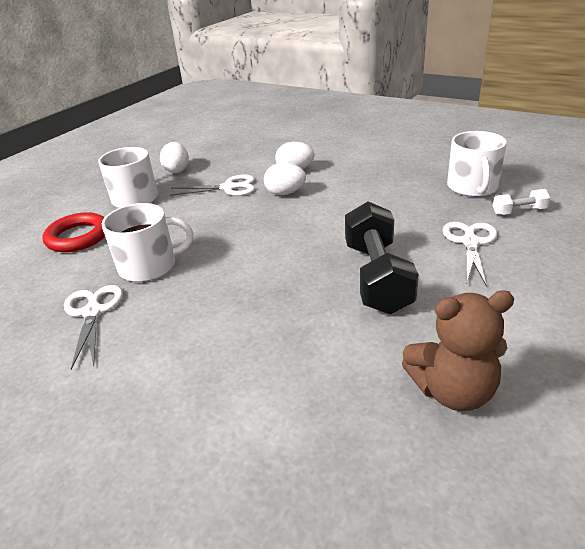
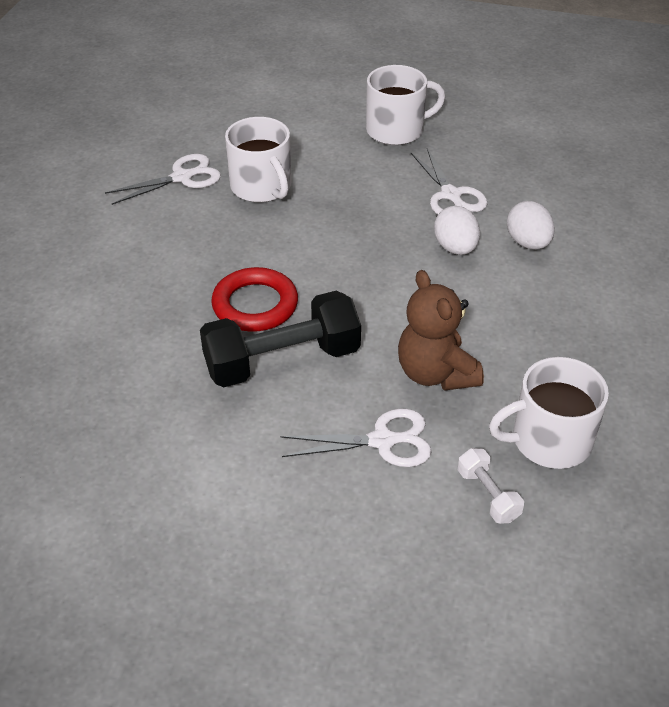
camera: 70 degrees right, 10 degrees up
red ring [42,212,105,252] -> red ring moved to [211,267,298,332]
white egg [160,142,189,173] -> none
brown teddy bear [402,290,514,411] -> brown teddy bear moved to [398,270,484,391]

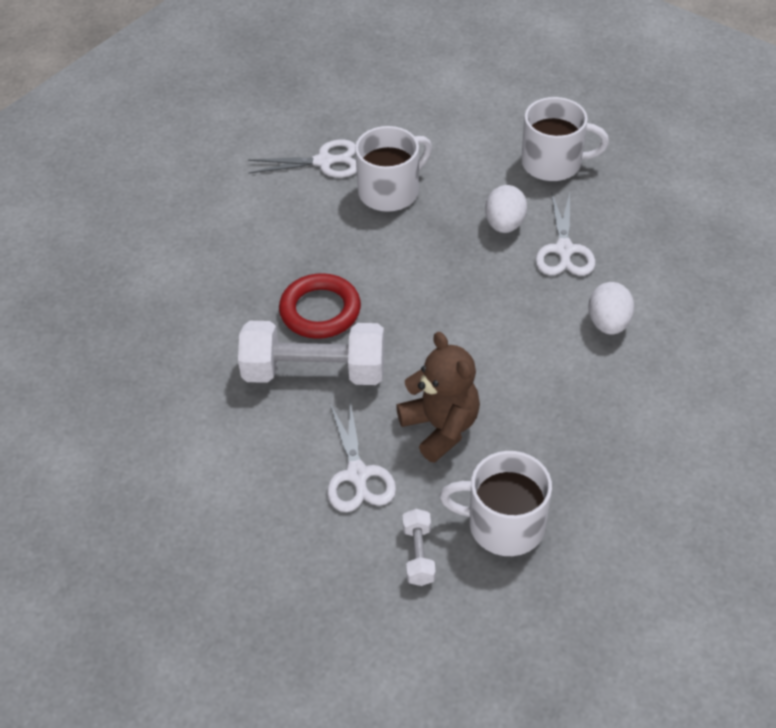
camera: 25 degrees right, 5 degrees up
black dumbbell [200,291,361,387] -> white dumbbell [238,321,385,385]
white mug [225,117,291,203] -> white mug turned 120 degrees counterclockwise [355,126,432,212]
white scissors [280,409,432,467] -> white scissors turned 60 degrees clockwise [328,400,396,512]
brown teddy bear [398,270,484,391] -> brown teddy bear turned 150 degrees clockwise [396,332,480,463]
white egg [434,206,480,255] -> white egg moved to [485,185,527,233]

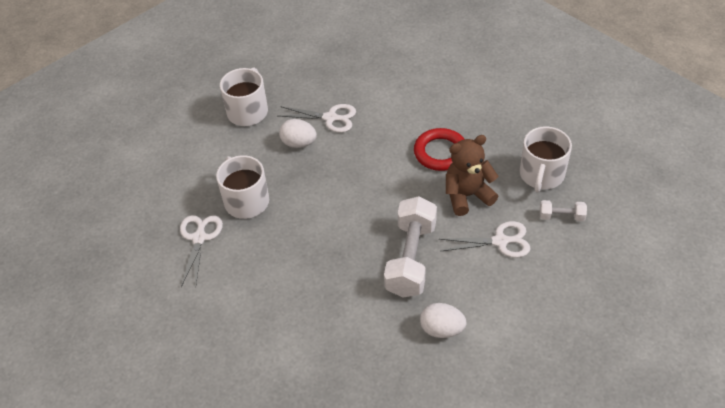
camera: 80 degrees left, 0 degrees up
red ring [279,273,361,339] -> red ring moved to [414,128,464,171]
white egg [588,282,634,335] -> white egg moved to [420,303,466,338]

